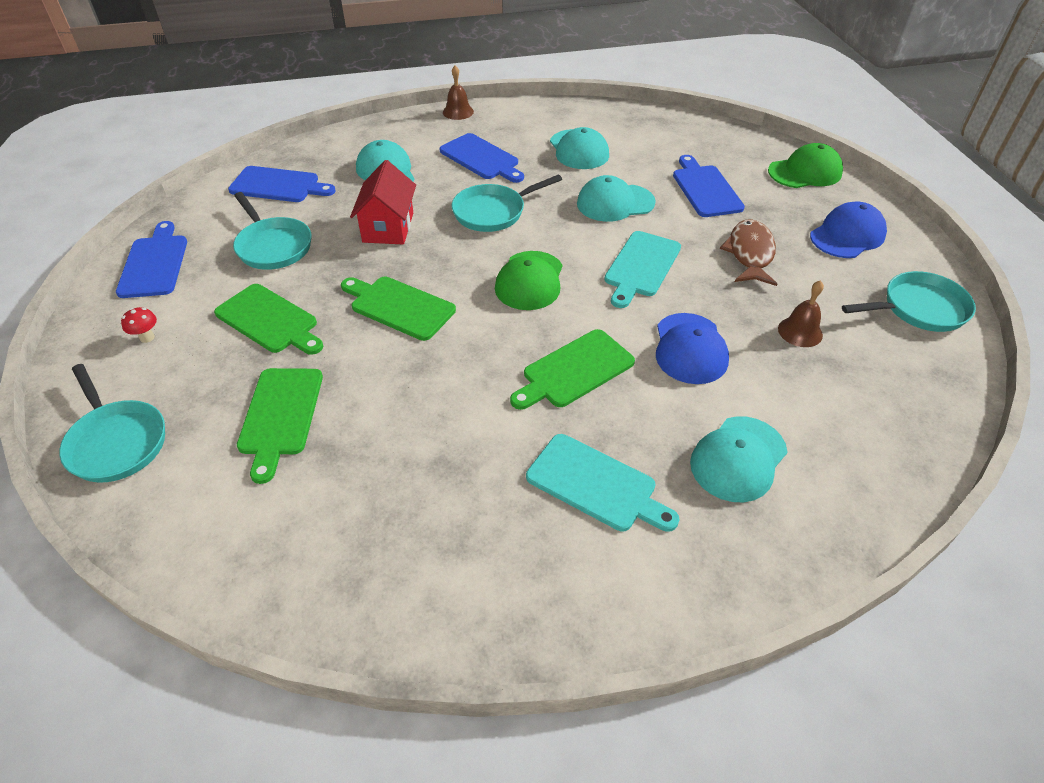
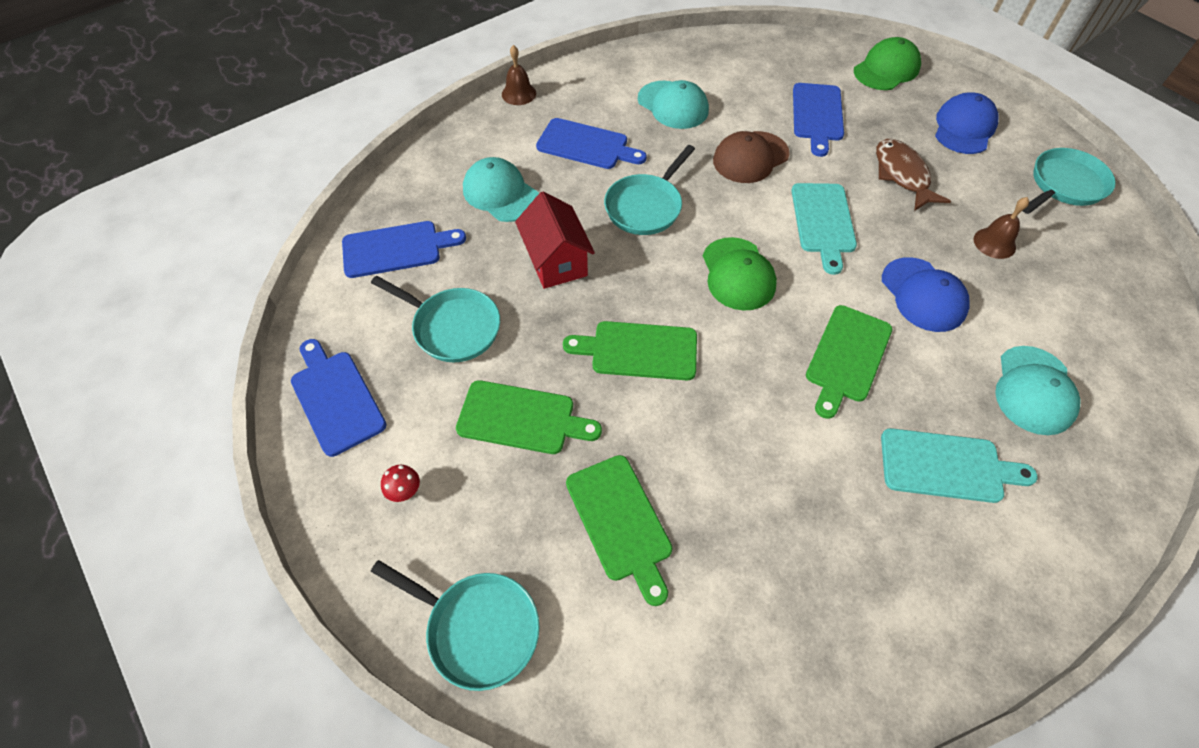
camera: 25 degrees left, 10 degrees up
turquoise cap [577,175,656,222] -> brown cap [713,131,790,183]
blue cutting board [673,155,745,217] -> blue cutting board turned 135 degrees counterclockwise [793,83,844,157]

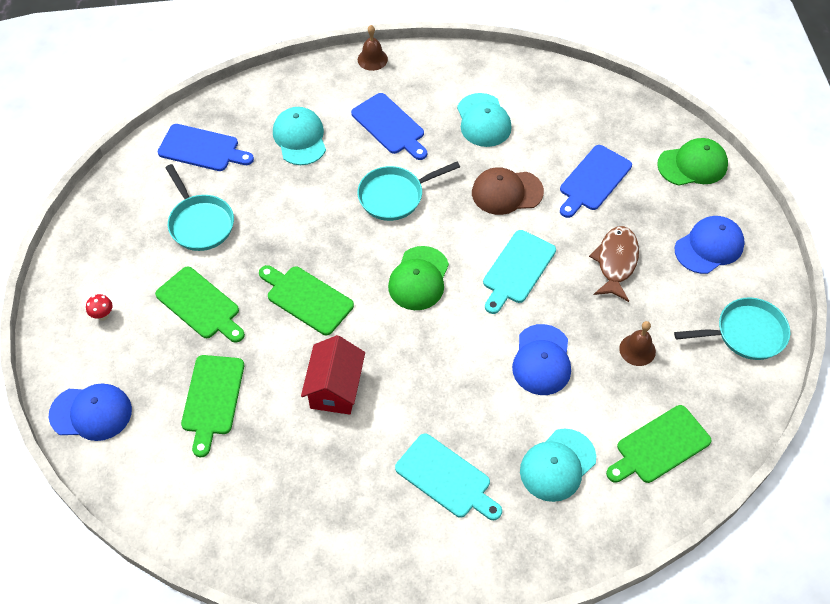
camera: 30 degrees right, 0 degrees up
blue cutting board [291,339,387,457] -> none
turquoise pan [371,560,540,691] -> blue cap [49,383,132,441]
red house [515,192,595,289] -> red house moved to [301,335,365,415]
green cutting board [806,305,892,419] -> green cutting board moved to [606,405,711,483]

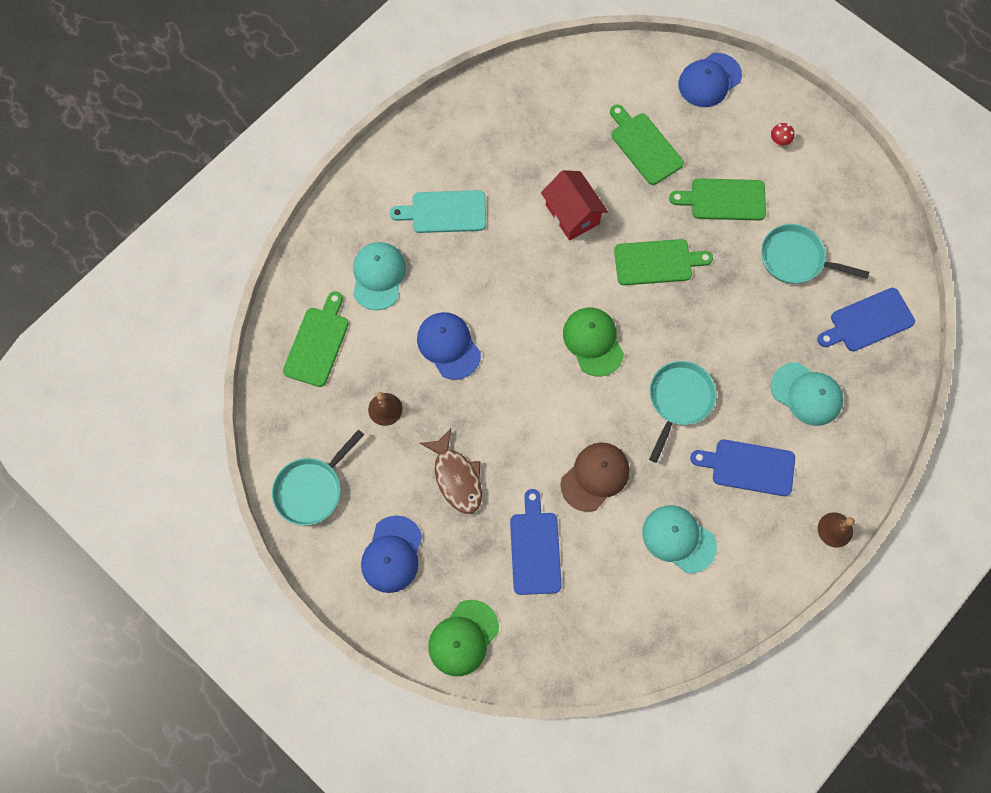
camera: 140 degrees right, 15 degrees up
turquoise cutting board [483,230,556,314] -> none

